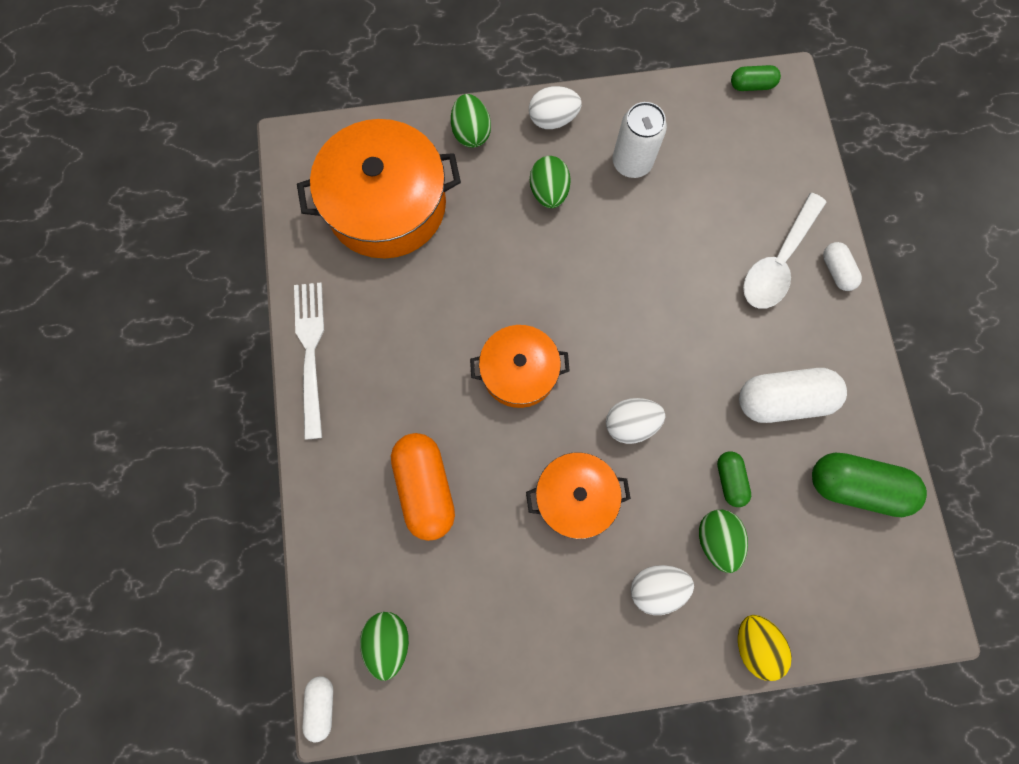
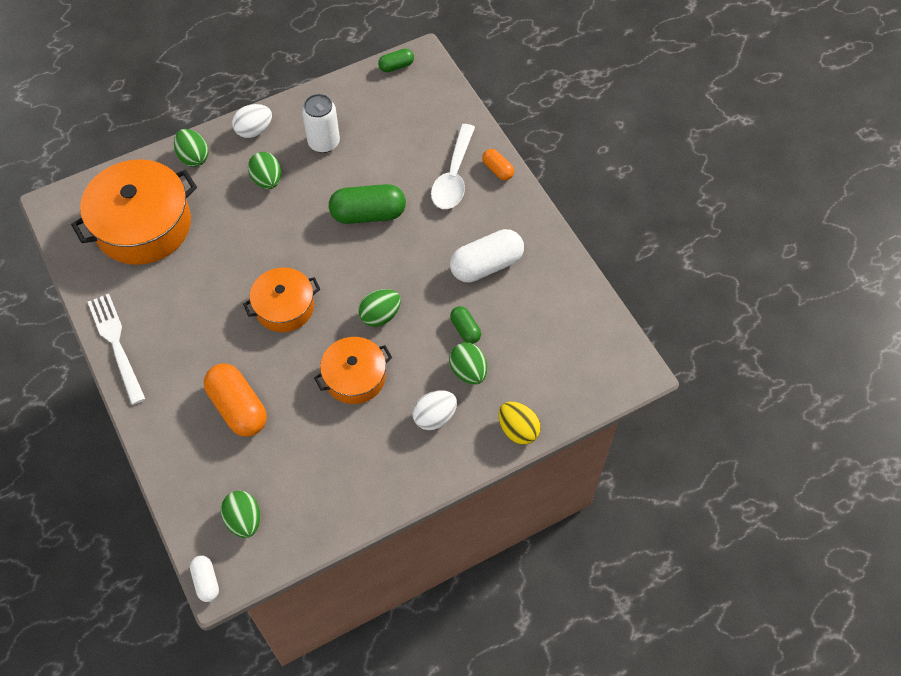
camera: 20 degrees left, 15 degrees down
white egg [606,398,665,444] -> green egg [358,289,401,327]
green capsule [812,453,927,517] -> green capsule moved to [329,184,406,224]
white capsule [823,242,862,291] -> orange capsule [482,149,514,180]

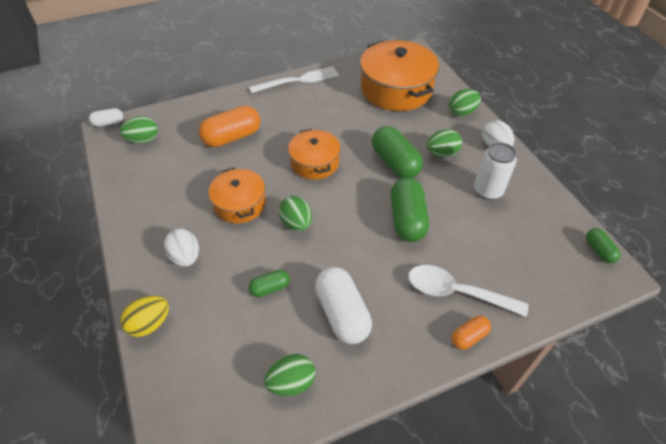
camera: 95 degrees right, 10 degrees down
green egg [449,343,487,385] -> green egg moved to [264,354,316,396]
none -> green capsule [372,126,423,178]

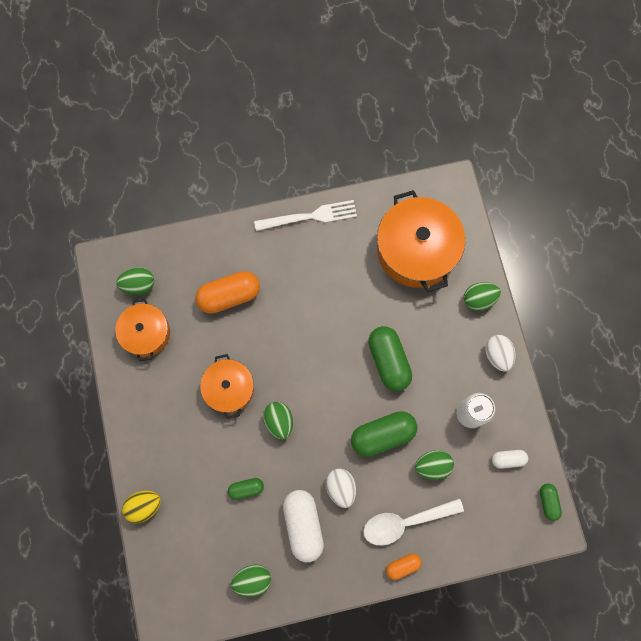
camera: 10 degrees right, 25 degrees up
white capsule [89,108,123,127] -> white capsule moved to [492,450,528,469]
white egg [164,229,199,267] -> white egg moved to [326,469,356,508]
orange pot [288,129,341,180] -> orange pot moved to [115,299,170,361]
green capsule [391,178,429,242] -> green capsule turned 60 degrees clockwise [351,411,417,457]
white spoon [408,265,528,317] -> white spoon turned 45 degrees counterclockwise [363,498,464,546]
green egg [427,129,462,157] -> green egg moved to [415,450,454,480]

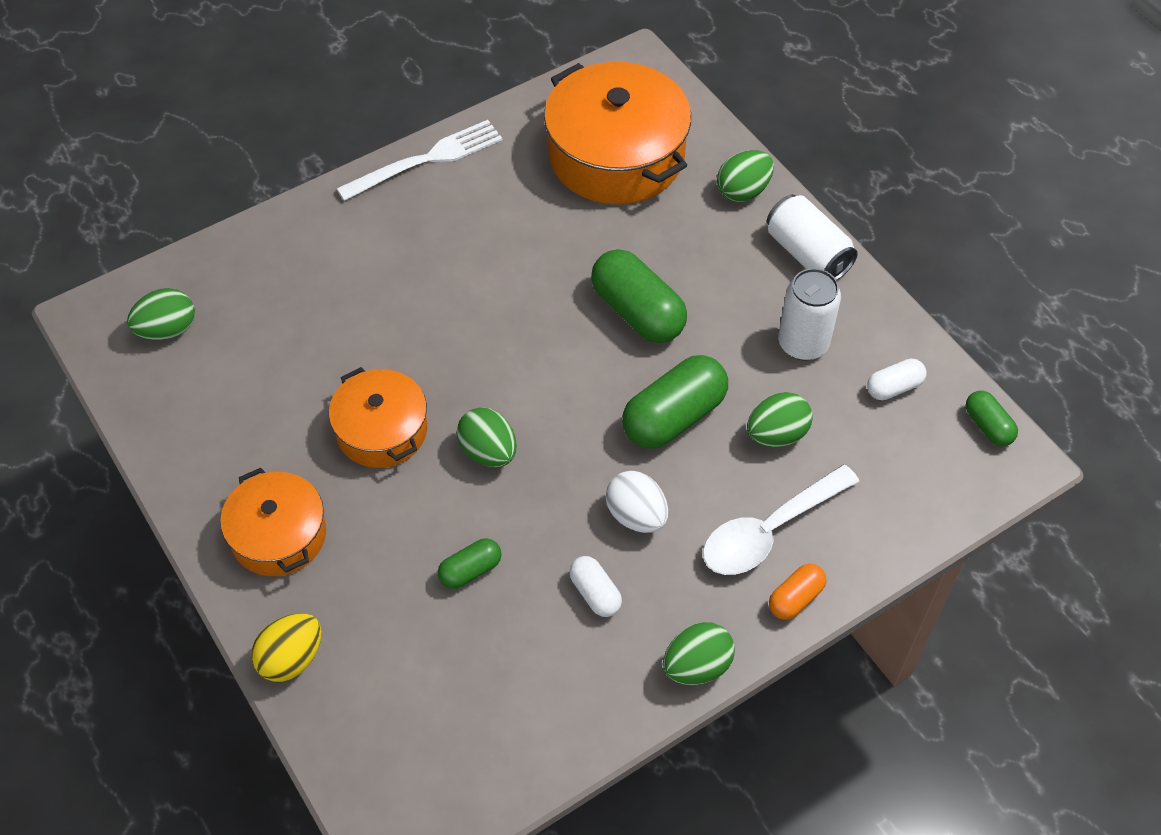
camera: 20 degrees left, 20 degrees down
orange pot [115,299,170,361] -> orange pot moved to [220,468,326,576]
orange capsule [195,271,260,314] -> none
green egg [231,565,271,597] -> green egg moved to [663,622,735,685]
white capsule [283,490,324,562] -> white capsule [569,556,622,617], size x0.53
white egg [485,335,516,372] -> white can [767,195,858,280]

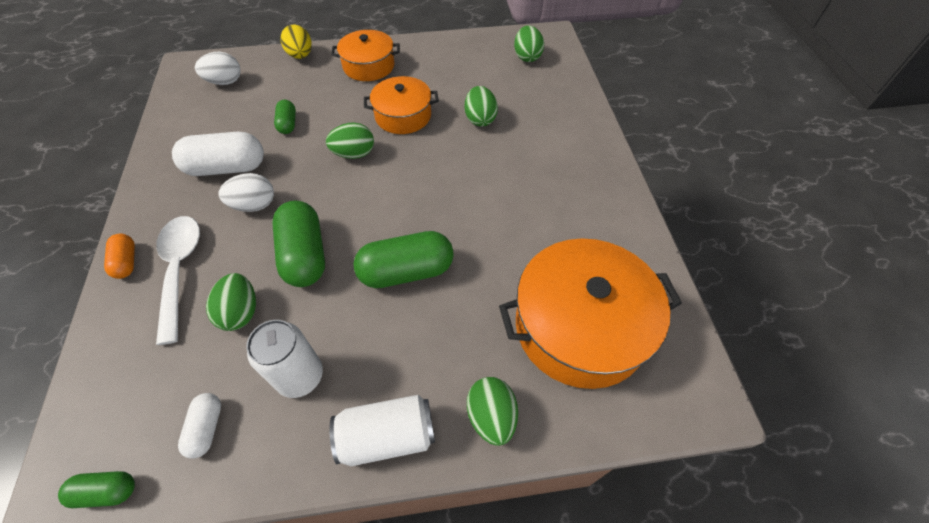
camera: 115 degrees right, 0 degrees up
white fork [337,120,502,201] -> none
white capsule [569,556,622,617] -> white capsule [172,132,264,176], size x1.90
green egg [663,622,735,685] -> green egg moved to [465,86,498,126]
none -> white egg [195,52,241,85]

